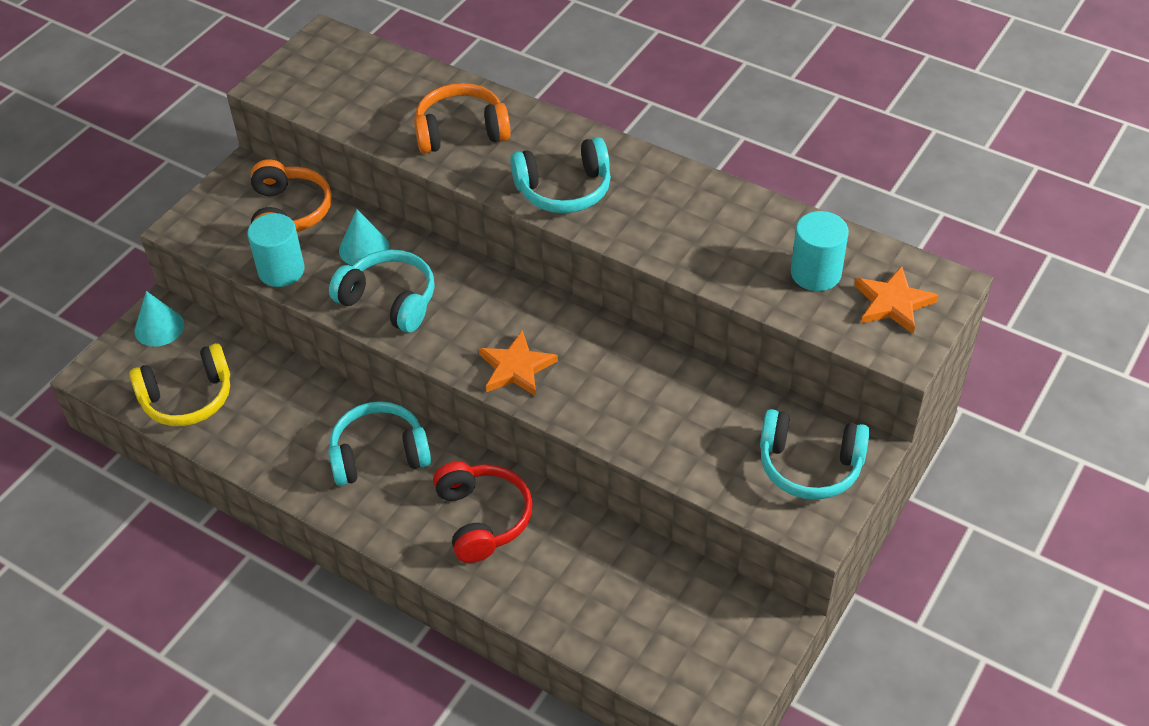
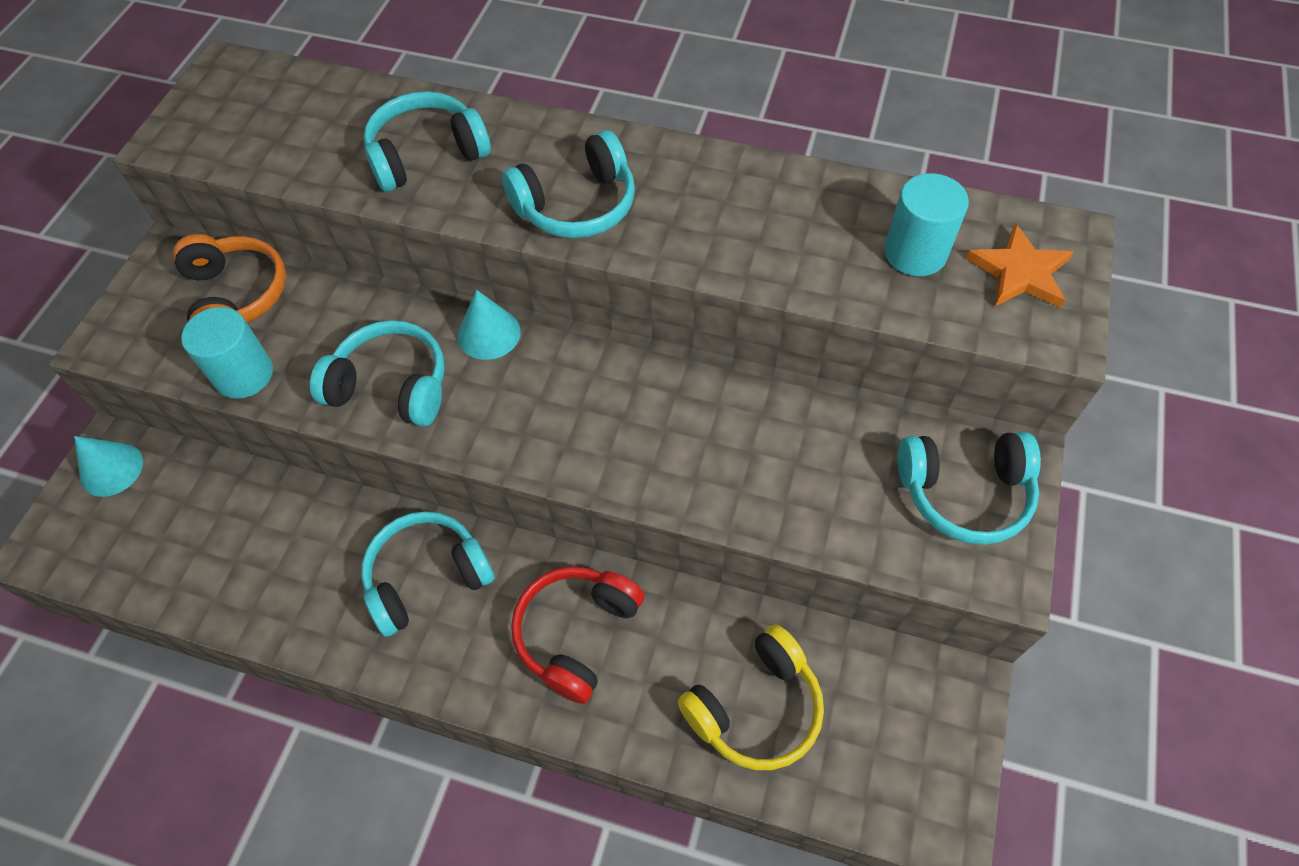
camera: 15 degrees left, 10 degrees up
yellow headphones [129,343,230,426] -> yellow headphones moved to [678,624,824,770]
turquoise cone [339,209,389,266] -> turquoise cone moved to [458,290,521,360]
orange headphones [414,83,511,154] -> turquoise headphones [364,91,491,192]
red headphones [433,462,533,563] -> red headphones turned 120 degrees counterclockwise [511,566,644,704]
orange star [479,330,558,396] -> none

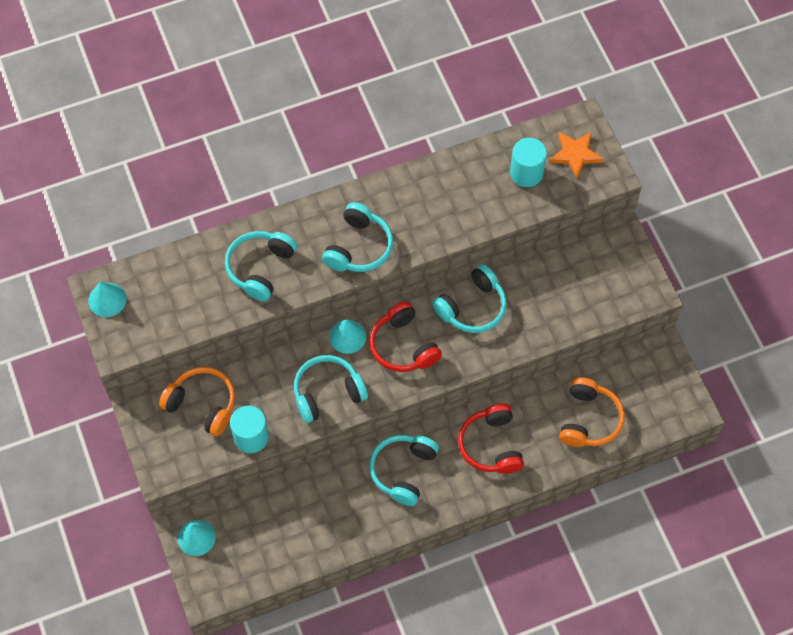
camera: 40 degrees left, 5 degrees up
yellow headphones [678,624,824,770] -> orange headphones [559,377,625,447]
turquoise headphones [898,432,1041,545] -> turquoise headphones moved to [432,264,507,333]
none -> turquoise cone [88,281,127,317]
none -> red headphones [369,301,442,372]

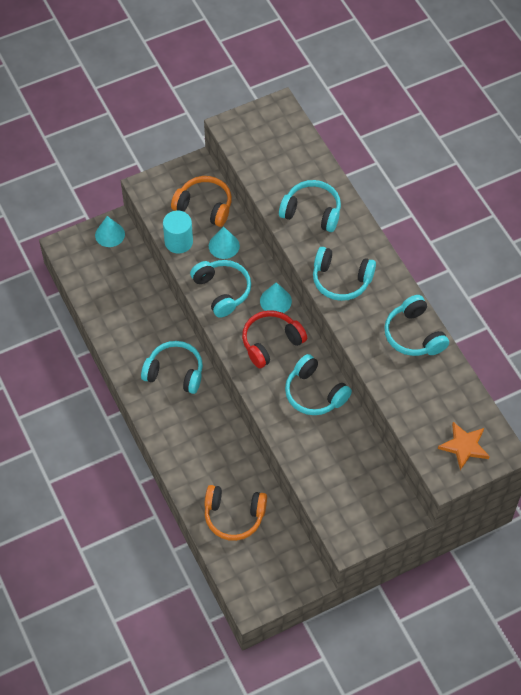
camera: 85 degrees right, 5 degrees down
turquoise cone [88,281,127,317] -> turquoise cone moved to [209,226,240,259]
orange headphones [159,367,235,436] -> orange headphones turned 90 degrees counterclockwise [171,176,232,227]
red headphones [458,403,524,474] -> none
turquoise cylinder [510,138,547,187] -> none
none -> turquoise headphones [384,295,449,356]

